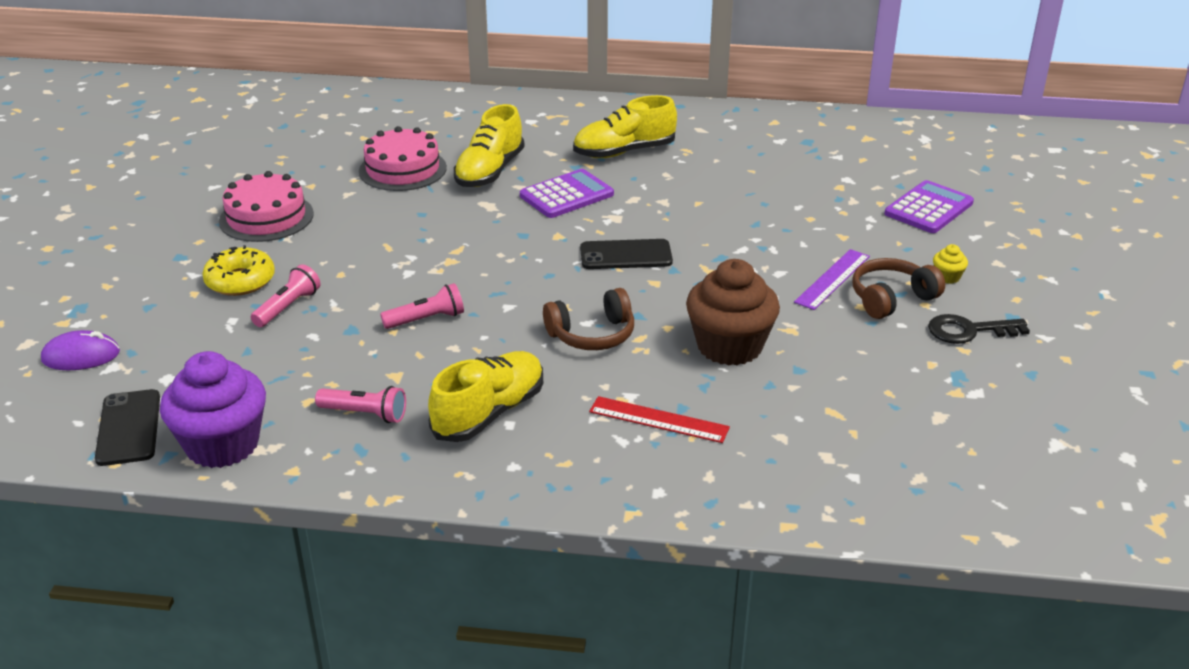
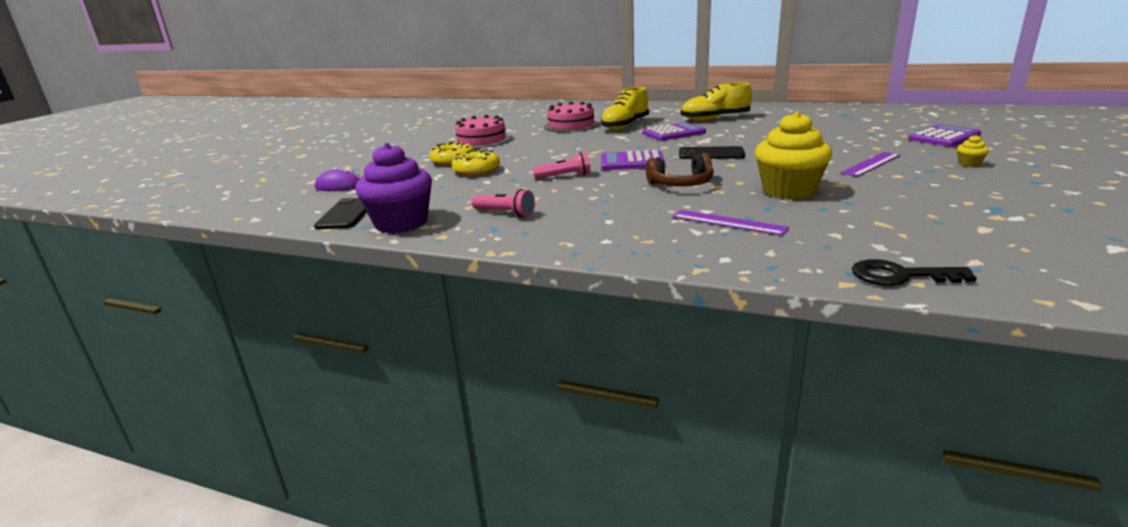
camera: 15 degrees right, 10 degrees down
pink flashlight [251,264,321,327] -> yellow donut [452,150,500,176]
yellow shoe [428,351,543,442] -> none
red ruler [589,396,730,443] -> purple ruler [673,210,789,236]
brown cupcake [686,259,780,366] -> yellow cupcake [755,111,832,199]
brown headphones [852,258,945,319] -> none
black key [928,314,1030,344] -> black key moved to [852,259,977,286]
none -> purple calculator [601,150,665,170]

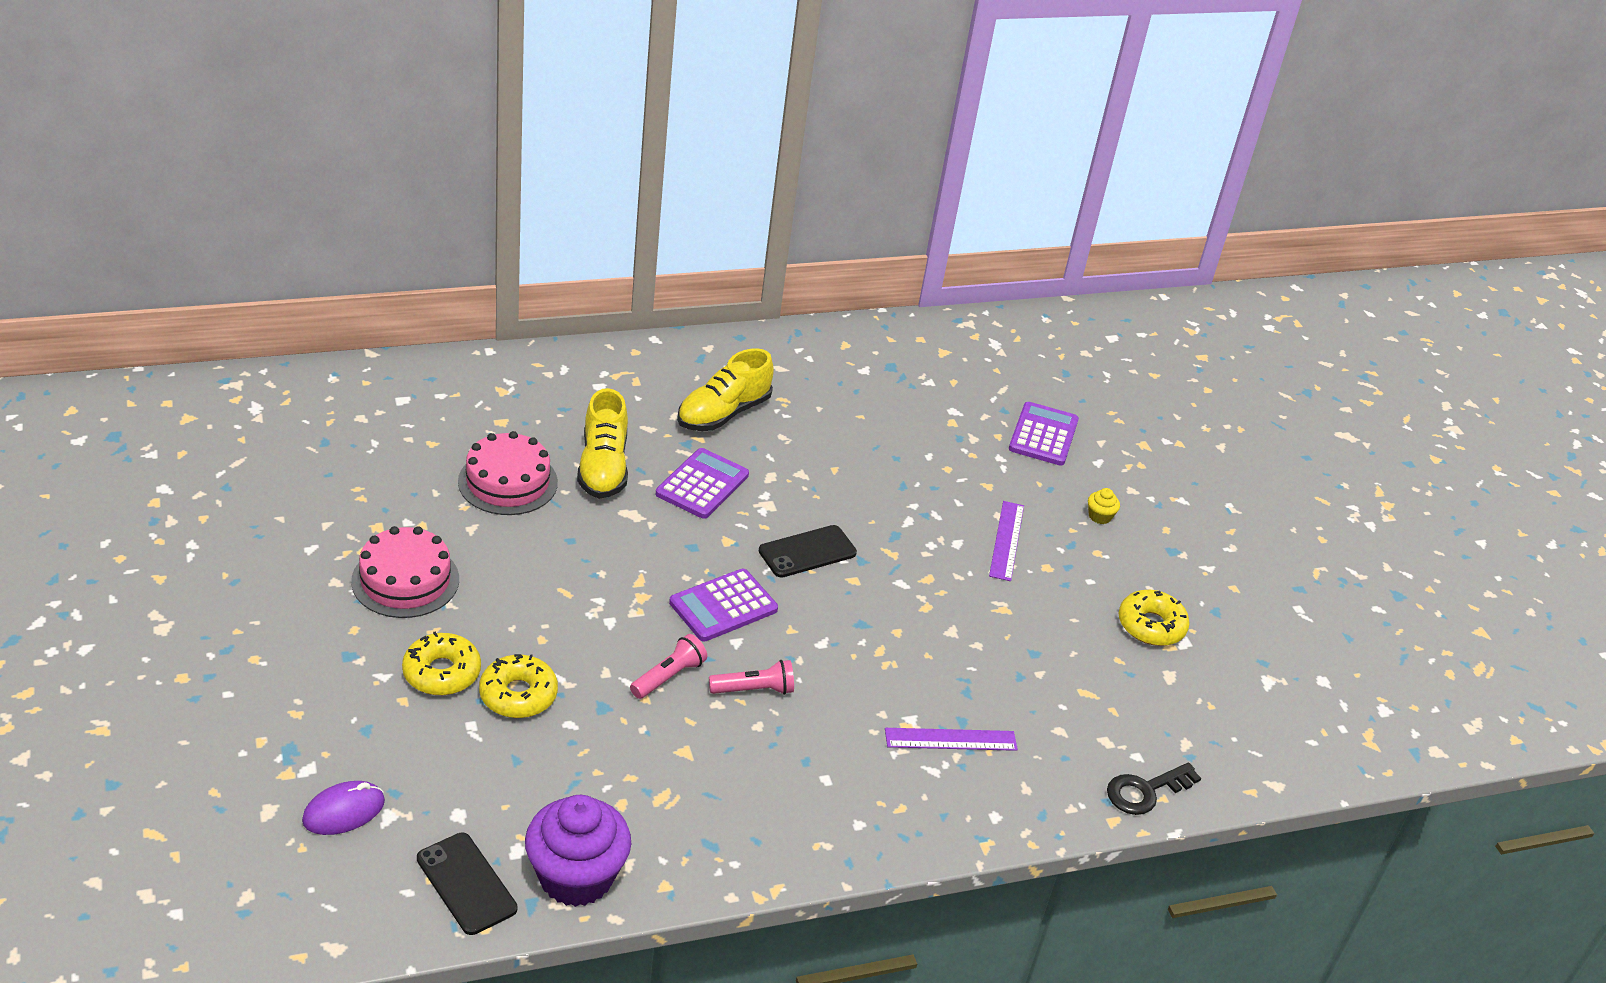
camera: 45 degrees left, 15 degrees up
pink flashlight [472,189,535,217] -> pink flashlight moved to [709,660,794,695]
brown headphones [646,153,714,186] -> none
yellow cupcake [755,111,832,199] -> none
none -> yellow donut [1119,590,1190,646]

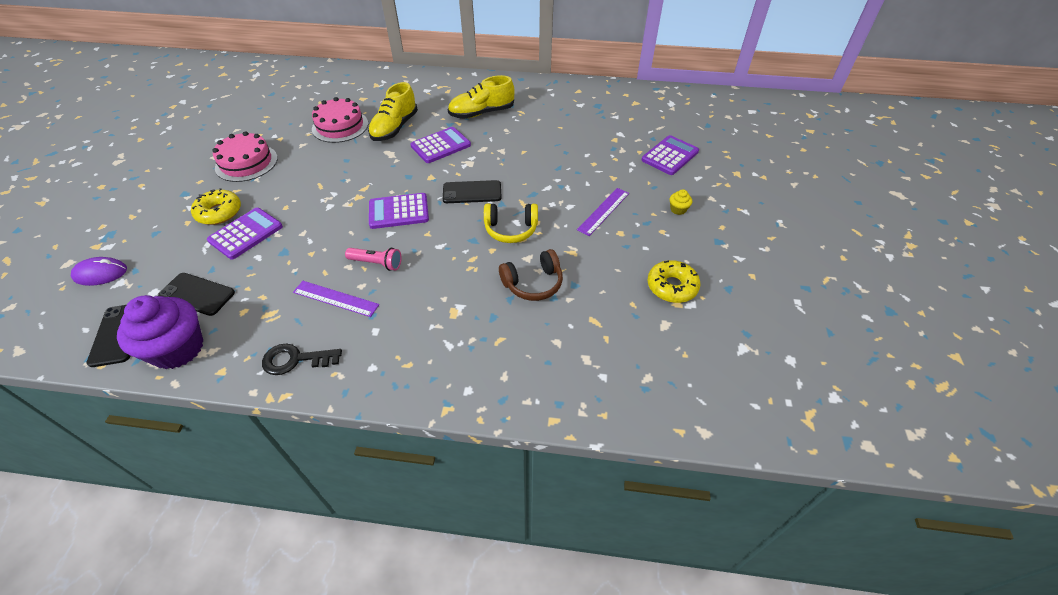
camera: 30 degrees right, 10 degrees up
yellow donut [479,654,558,718] -> purple calculator [207,208,283,260]
pink flashlight [630,634,707,699] -> none
purple ruler [885,728,1018,751] -> purple ruler moved to [293,281,379,317]
black key [1107,762,1201,815] -> black key moved to [262,344,342,375]
none -> black phone [158,273,235,316]
none -> yellow headphones [484,203,538,243]
none -> brown headphones [499,249,563,301]

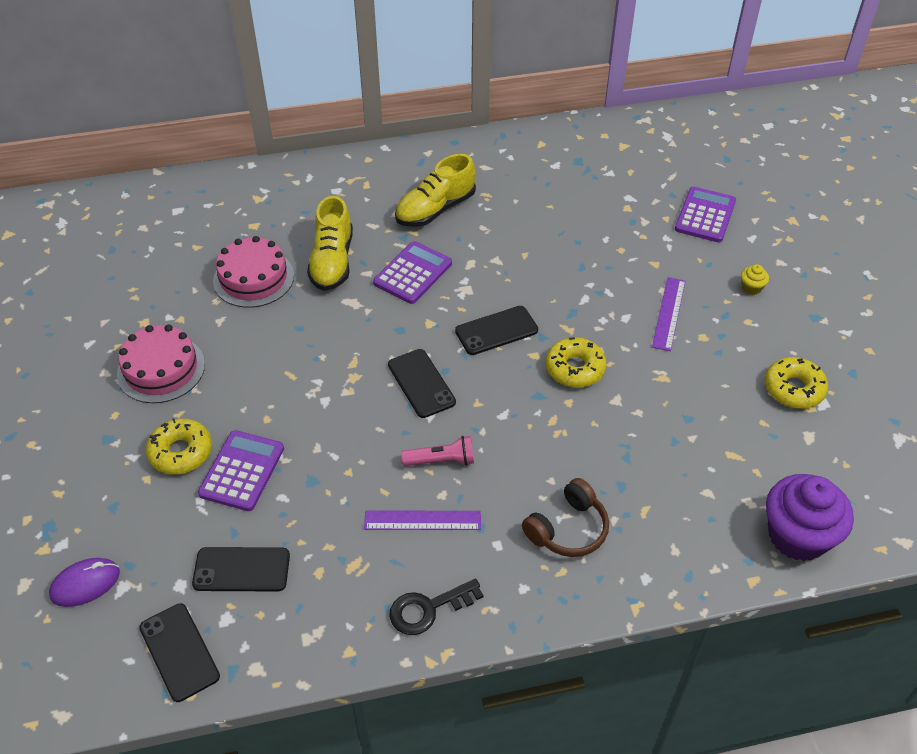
camera: 20 degrees left, 0 degrees up
purple cupcake [117,295,203,369] -> purple cupcake moved to [766,474,854,561]
purple calculator [369,193,429,229] -> black phone [388,349,456,418]
yellow headphones [484,203,538,243] -> yellow donut [546,337,607,388]
brown headphones [499,249,563,301] -> brown headphones moved to [522,478,609,557]

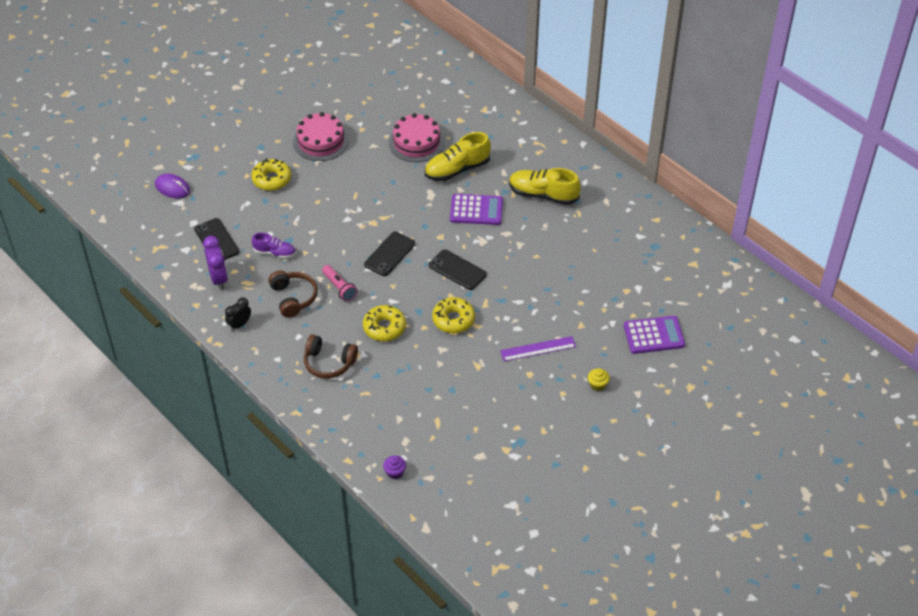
camera: 60 degrees right, 0 degrees up
black phone [139,603,220,702] -> none
purple calculator [198,430,284,511] -> none
purple ruler [364,510,481,530] -> brown headphones [268,271,318,318]
black key [389,578,483,635] -> black clock [225,297,251,331]
yellow donut [765,357,828,409] -> yellow donut moved to [363,305,406,341]
purple cupcake [766,474,854,561] -> purple cupcake [383,455,406,479], size x0.40
none -> purple clock [203,236,228,290]
none -> purple shoe [252,233,296,259]

